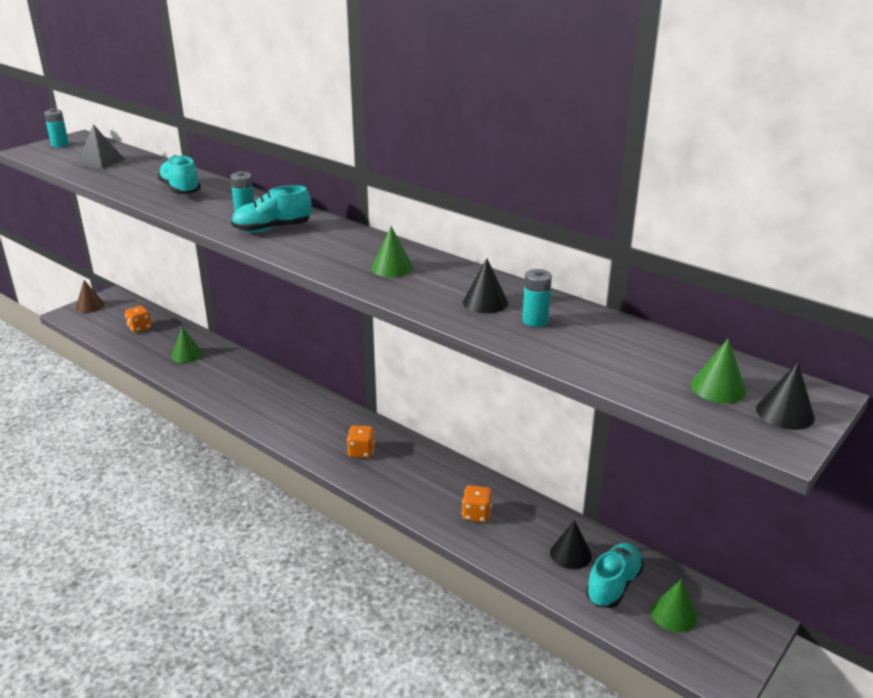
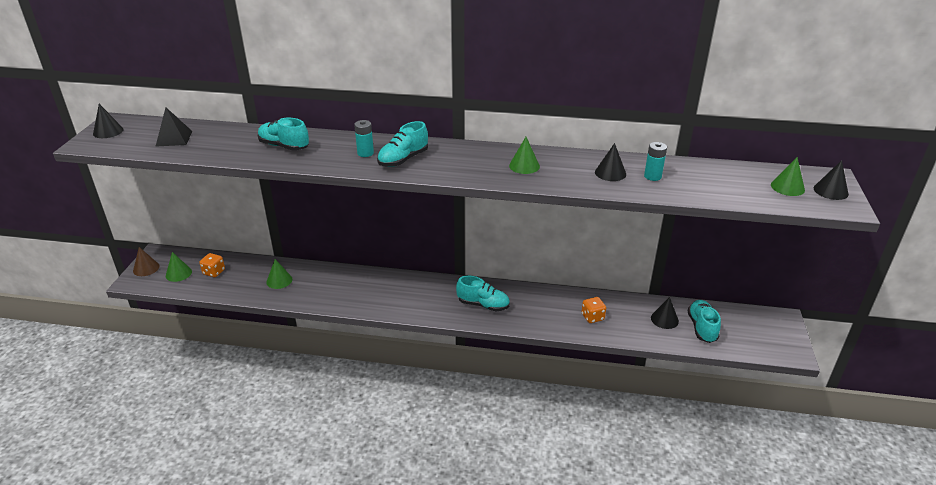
camera: 30 degrees left, 5 degrees up
turquoise battery [44,108,69,147] -> black cone [93,104,124,138]
orange dice [347,425,375,458] -> turquoise shoe [456,276,510,311]
green cone [651,580,697,632] -> green cone moved to [166,252,192,282]

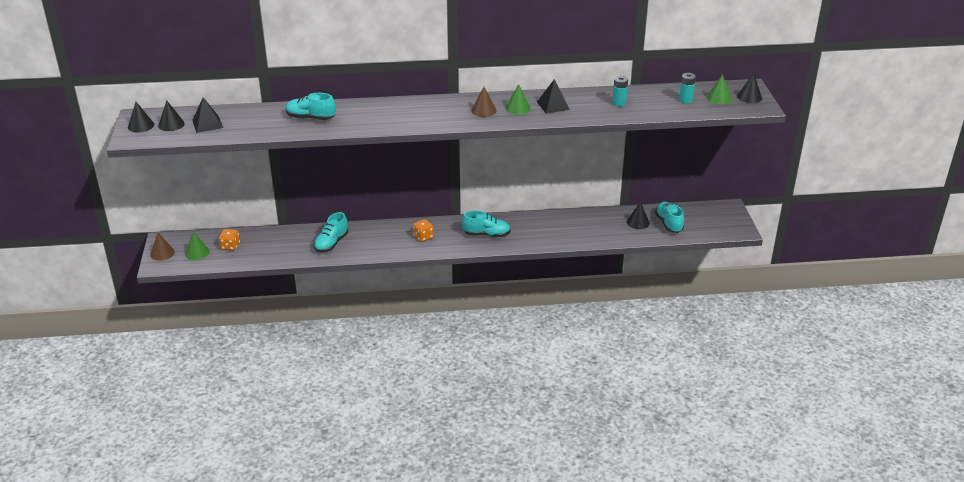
camera: 15 degrees left, 0 degrees up
green cone [266,259,292,289] -> none
turquoise battery [354,120,374,157] -> turquoise battery moved to [679,73,696,103]
turquoise shoe [377,121,428,167] -> turquoise shoe moved to [314,212,349,252]
orange dice [581,297,606,323] -> orange dice moved to [413,219,434,242]
black cone [595,143,626,181] -> black cone moved to [158,100,185,131]
none -> brown cone [471,87,496,117]
none -> black pyramid [537,79,570,114]

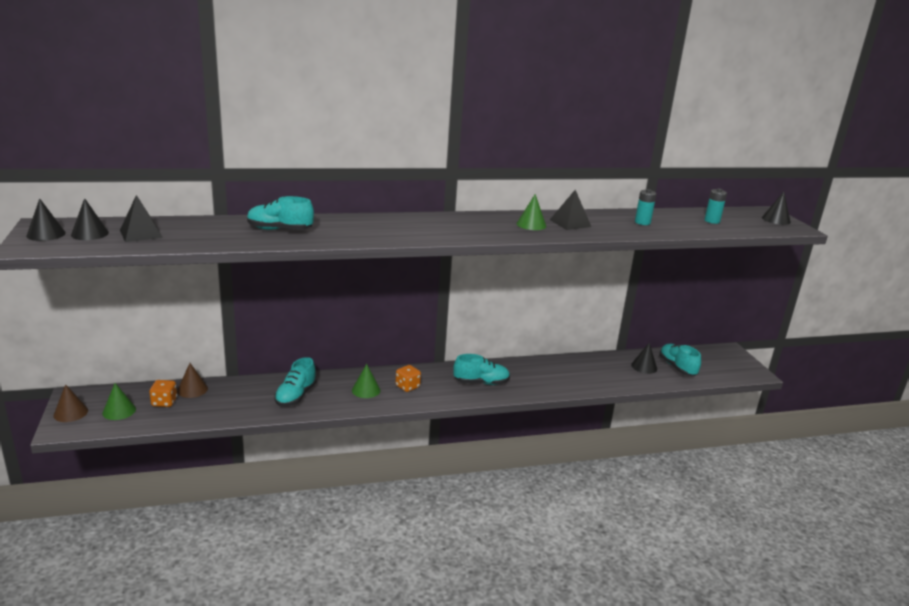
camera: 10 degrees left, 10 degrees down
brown cone [471,87,496,117] -> brown cone moved to [177,363,208,398]
green cone [707,74,732,105] -> green cone moved to [352,364,380,398]

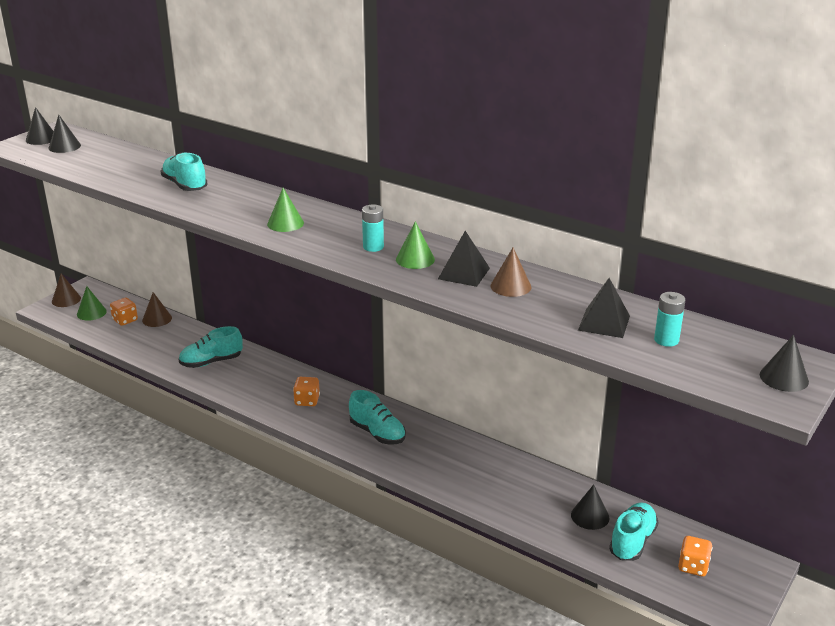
camera: 50 degrees right, 5 degrees up
black pyramid [120,195,163,242] -> black pyramid moved to [578,278,630,338]
green cone [352,364,380,398] -> green cone moved to [267,188,304,232]
turquoise battery [635,189,656,225] -> turquoise battery moved to [362,204,384,252]
none -> brown cone [490,248,531,297]
none -> orange dice [678,536,712,577]

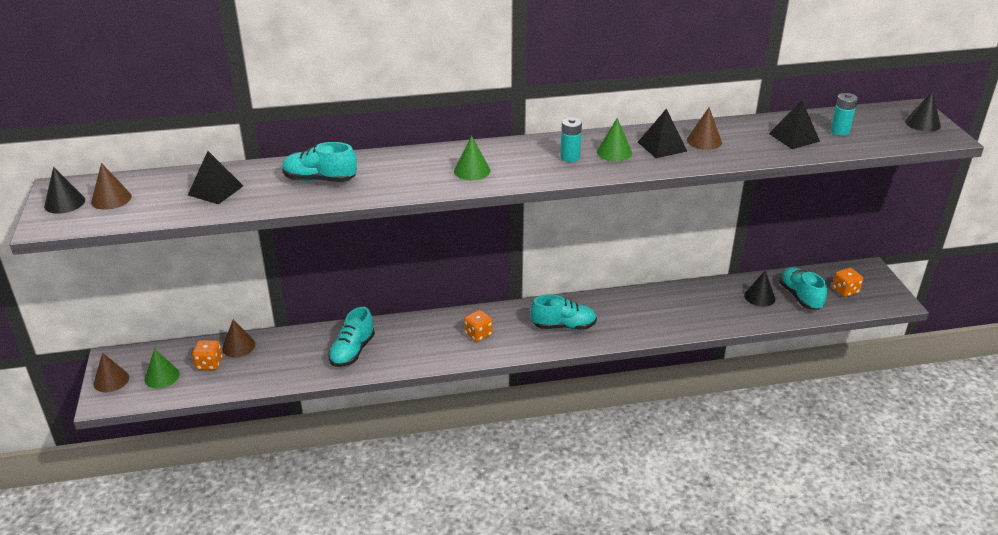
camera: 45 degrees left, 5 degrees up
black cone [48,115,81,153] -> brown cone [91,163,131,210]
none -> black pyramid [188,151,243,204]

